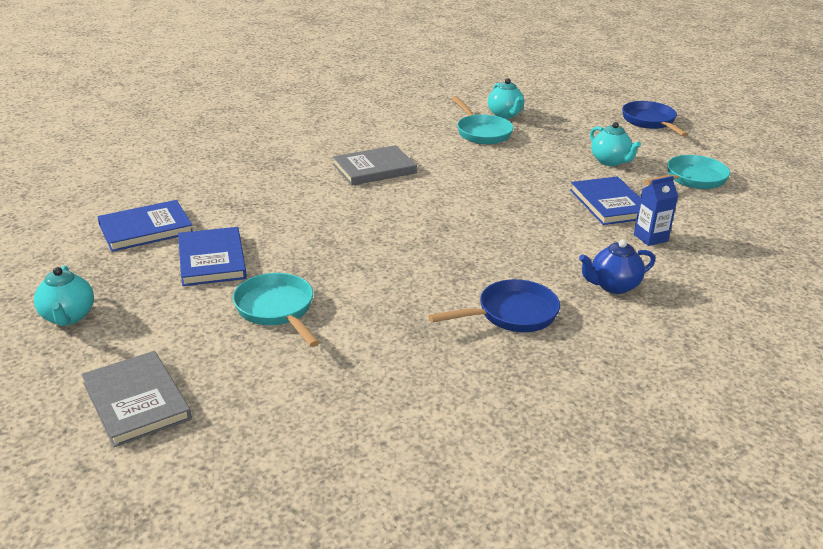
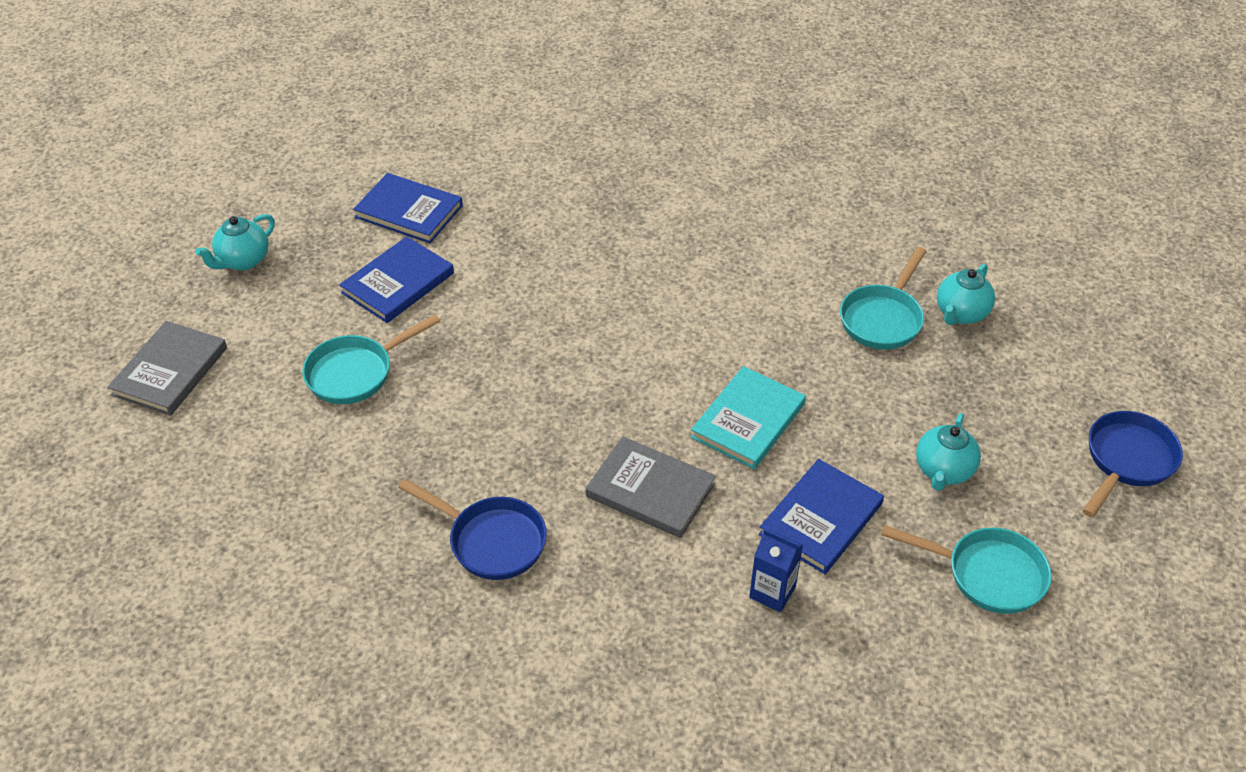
camera: 55 degrees right, 15 degrees up
turquoise pan [233,273,320,347] -> turquoise pan turned 150 degrees counterclockwise [302,314,440,404]
grey book [333,145,417,186] -> grey book moved to [586,436,716,538]
blue teapot [579,240,655,294] -> none
none -> turquoise book [691,366,806,469]

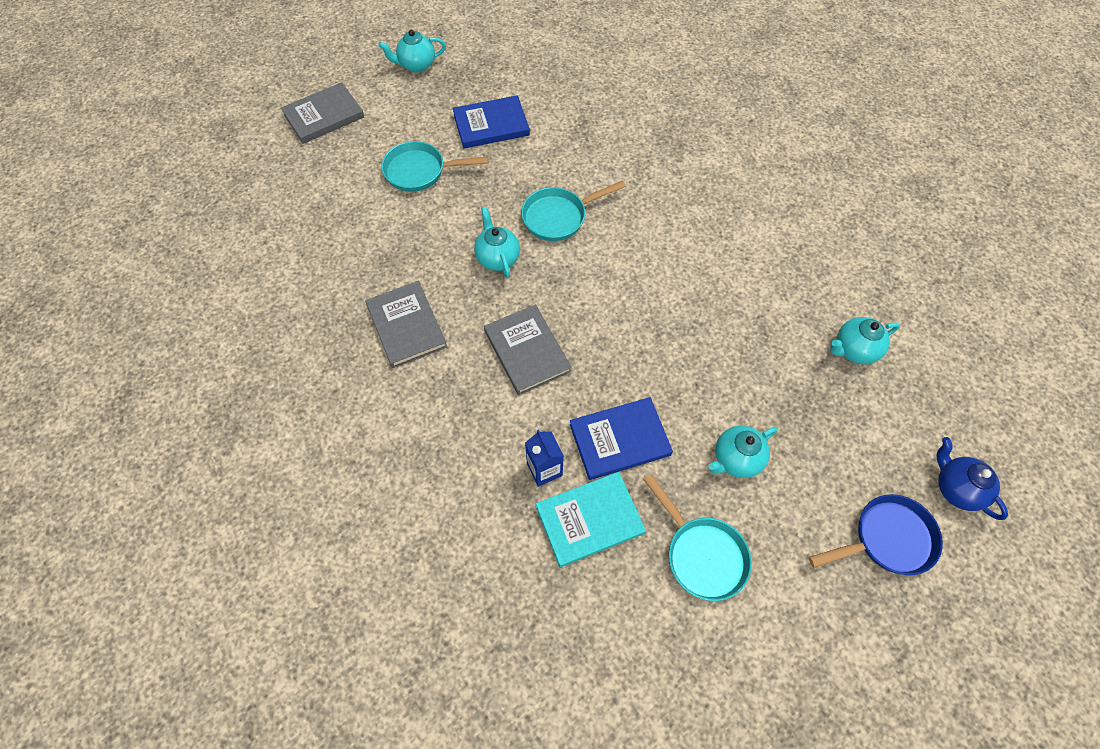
camera: 35 degrees right, 15 degrees up
blue book [353,173,463,243] -> none
blue pan [398,479,547,580] -> grey book [365,281,447,368]
turquoise book [691,366,806,469] -> turquoise book moved to [536,472,646,567]
turquoise pan [840,247,926,350] -> turquoise pan moved to [521,180,626,241]
none -> turquoise teapot [474,207,520,278]
none -> blue teapot [936,437,1008,520]

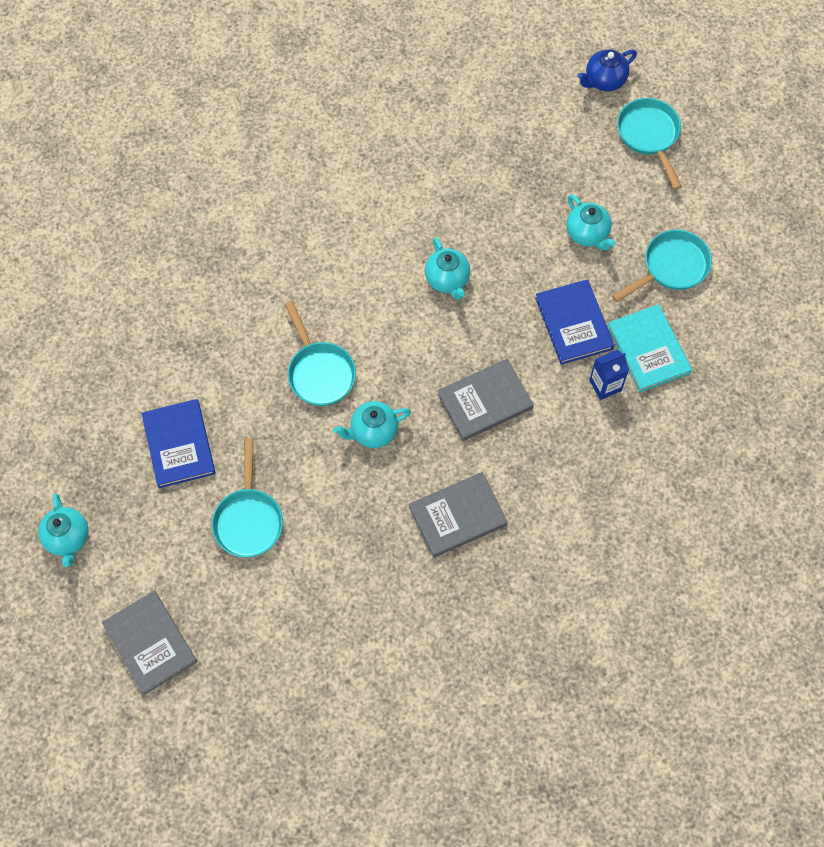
camera: 90 degrees left, 5 degrees up
blue pan [809,494,943,575] -> turquoise pan [617,98,682,189]
turquoise teapot [830,317,900,364] -> turquoise teapot moved to [425,237,470,300]

